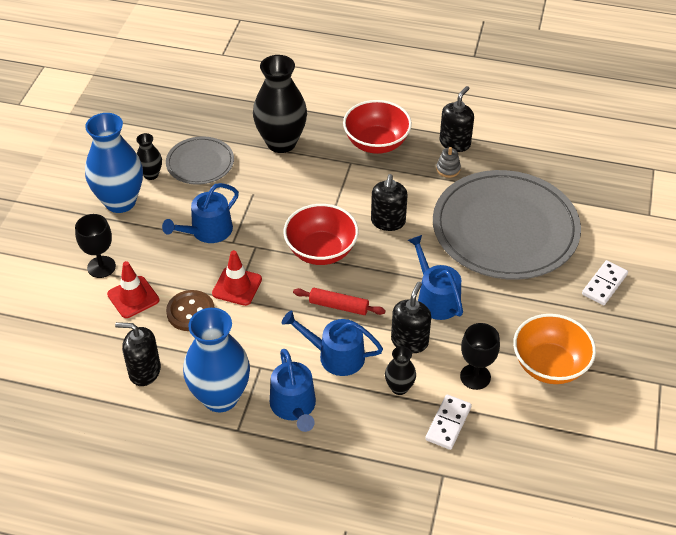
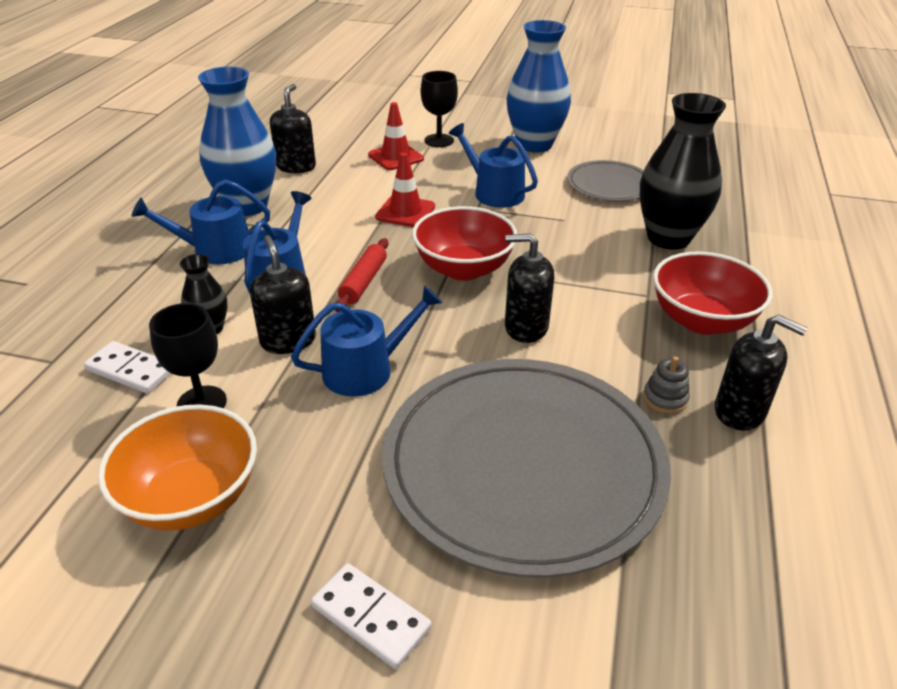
camera: 90 degrees right, 10 degrees down
black vase [136,133,162,180] -> none
brown button [166,290,214,331] -> none
black soap dispenser [391,282,431,353] -> black soap dispenser turned 135 degrees counterclockwise [250,235,316,354]

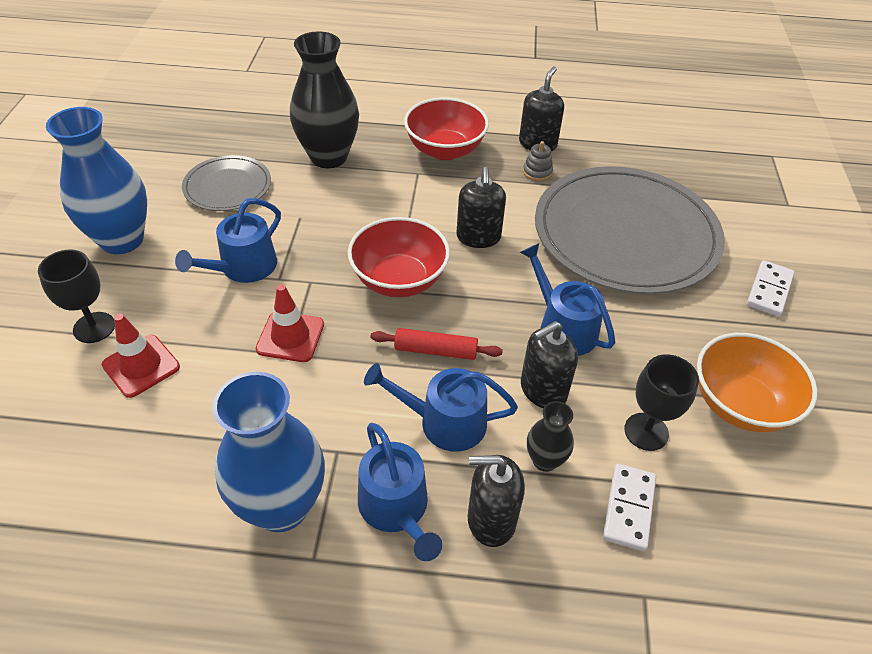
camera: 100 degrees left, 10 degrees up
black soap dispenser [270,84,316,173] -> black soap dispenser moved to [468,455,525,547]

